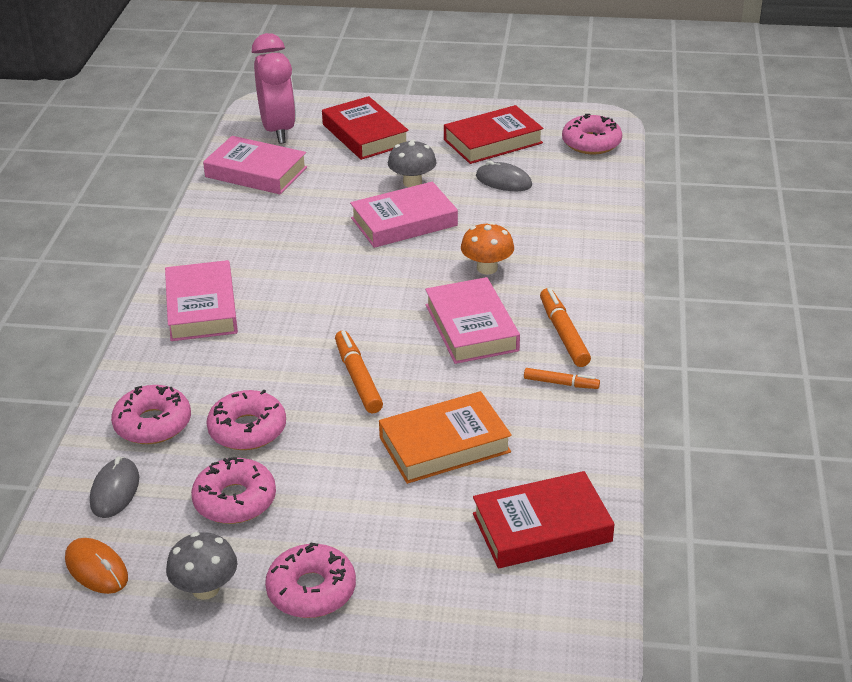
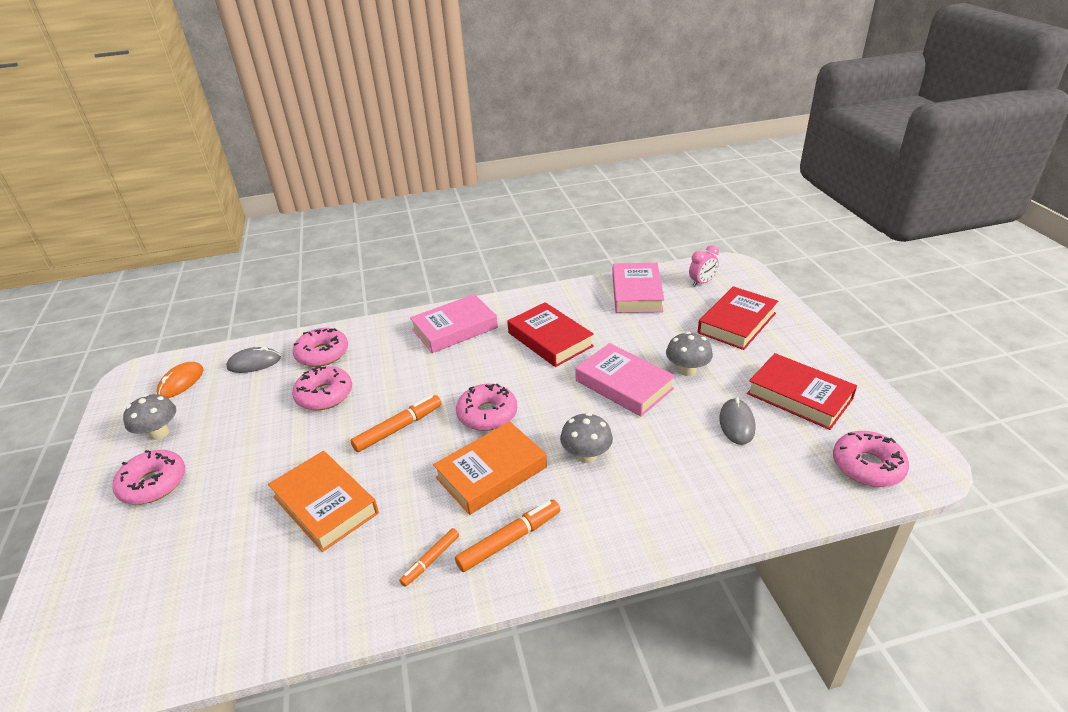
camera: 70 degrees right, 0 degrees up
pink donut [191,457,276,524] -> pink donut moved to [456,384,517,431]
pink clock [252,33,296,144] -> pink clock [689,245,719,287], size x0.49
pink book [425,277,520,364] -> orange book [433,421,547,515]
orange mushroom [461,222,514,275] -> grey mushroom [560,413,613,463]
red book [473,471,614,568] -> red book moved to [507,302,594,367]
orange marker [524,368,600,389] -> orange marker turned 45 degrees clockwise [399,528,459,587]

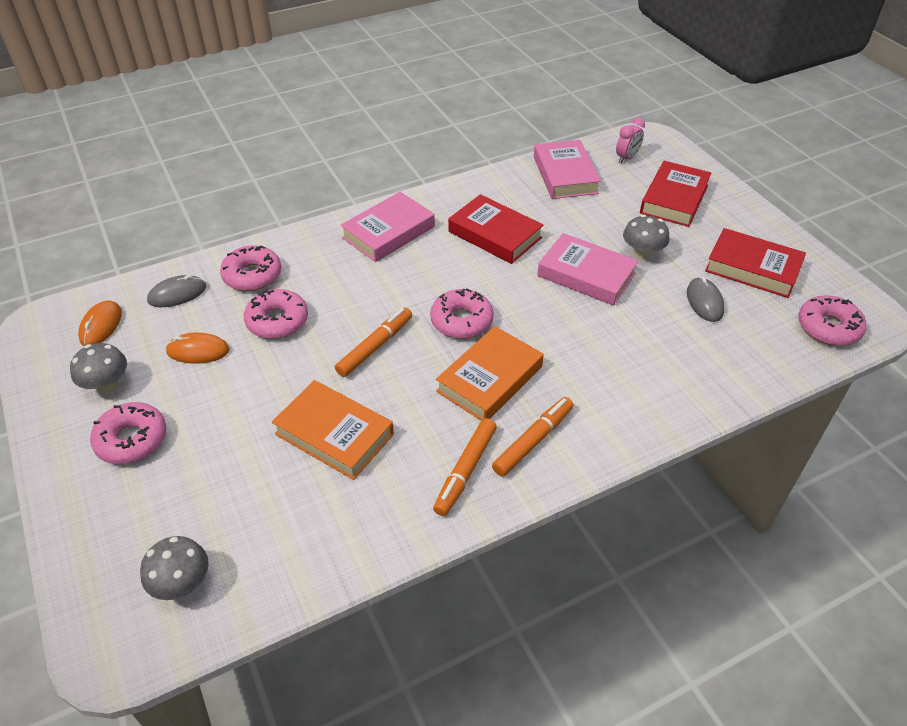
camera: 15 degrees left, 10 degrees up
orange marker [399,528,459,587] -> orange marker [433,418,497,516], size x1.60
grey mushroom [560,413,613,463] -> grey mushroom moved to [140,536,209,600]
none -> orange mouse [166,332,229,364]

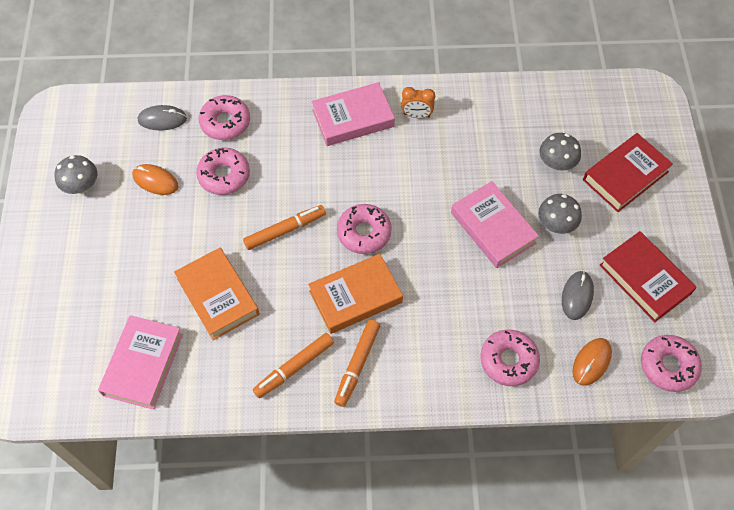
camera: 25 degrees right, 15 degrees up
orange mouse [78,300,122,346] -> orange mouse moved to [572,338,612,386]
pink donut [90,402,166,464] -> pink donut moved to [480,330,540,386]
grey mushroom [140,536,209,600] -> grey mushroom moved to [539,133,581,171]
red book [448,194,543,264] -> none
orange marker [492,397,574,477] -> orange marker turned 135 degrees clockwise [334,320,380,407]
pink book [534,140,601,199] -> pink book moved to [98,315,183,410]
pink clock [616,118,645,163] -> none
none -> orange clock [401,87,435,118]

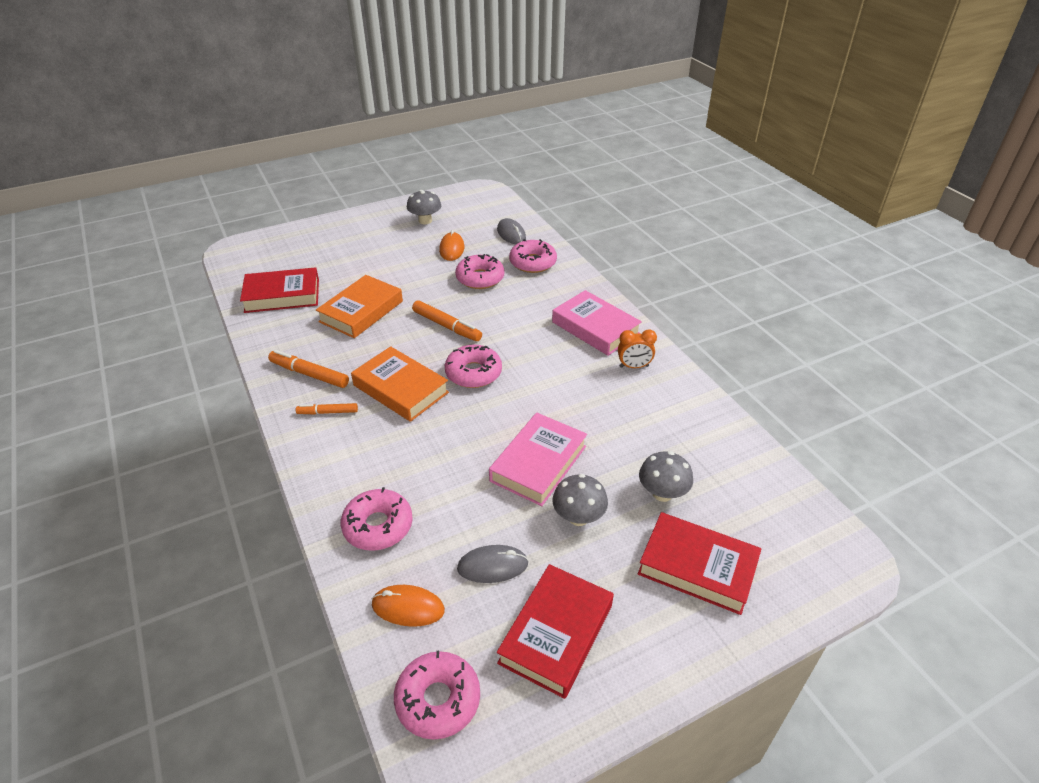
camera: 65 degrees right, 20 degrees down
pink book [98,315,183,410] -> red book [240,267,319,313]
orange marker [334,320,380,407] -> orange marker [296,403,358,415], size x0.63
orange clock [401,87,435,118] -> orange clock turned 75 degrees counterclockwise [618,329,657,368]

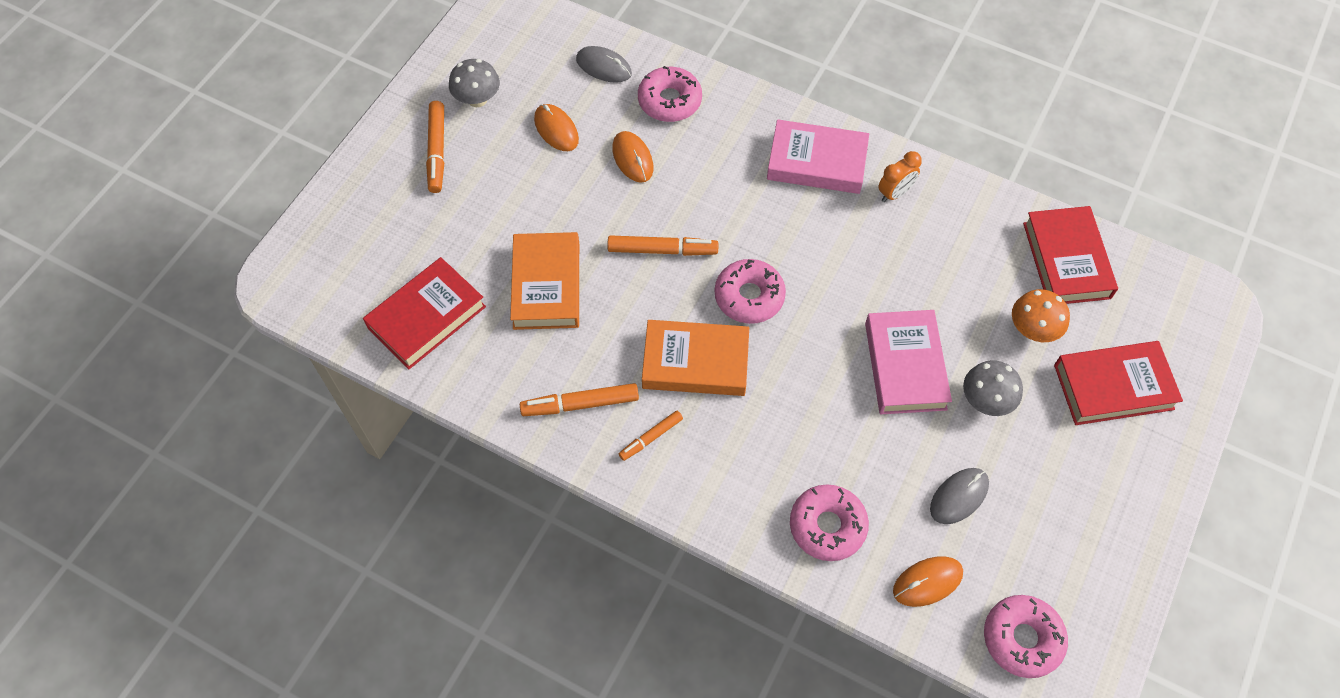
camera: 35 degrees left, 20 degrees up
pink donut [455,254,504,289] -> orange mouse [612,131,654,183]
red book [497,564,614,699] -> red book moved to [1023,206,1118,304]
grey mushroom [639,451,693,502] -> orange mushroom [1012,289,1070,342]
none -> orange marker [426,101,444,193]

